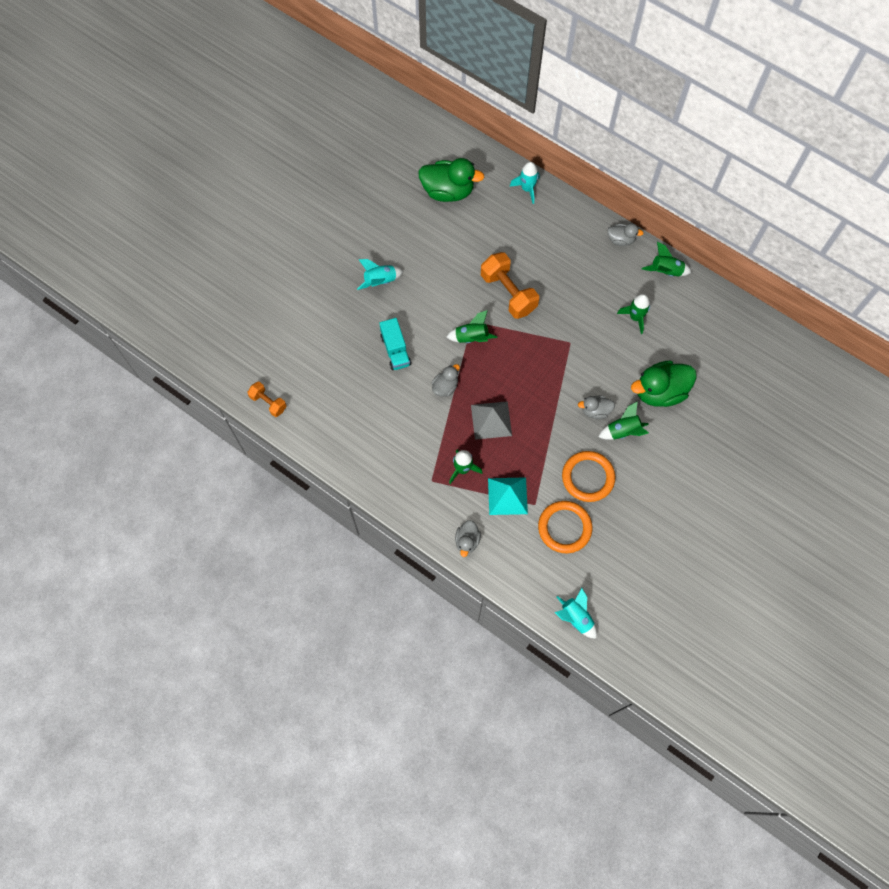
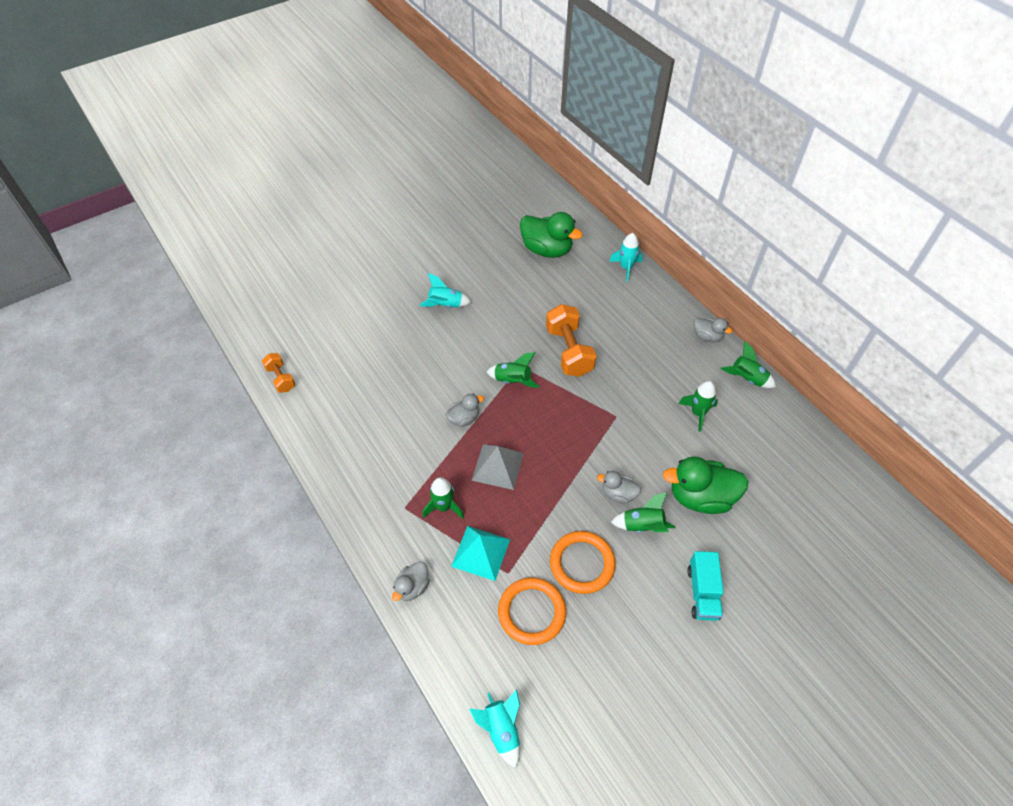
camera: 20 degrees right, 15 degrees down
turquoise truck [379,318,411,370] -> turquoise truck moved to [687,551,724,621]

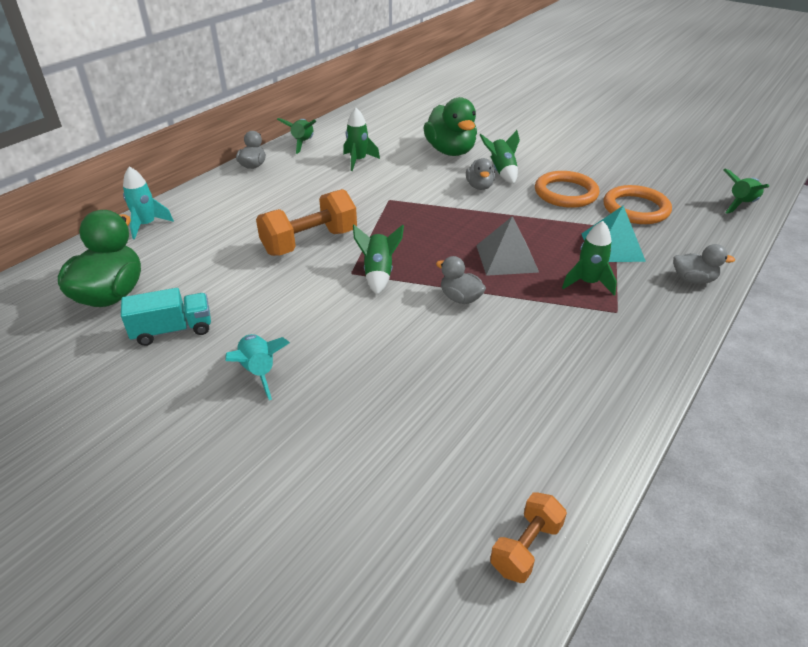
camera: 110 degrees left, 15 degrees down
turquoise rocket [469,689,520,768] -> green rocket [724,169,769,214]
turquoise truck [687,551,724,621] -> turquoise truck moved to [121,288,211,346]

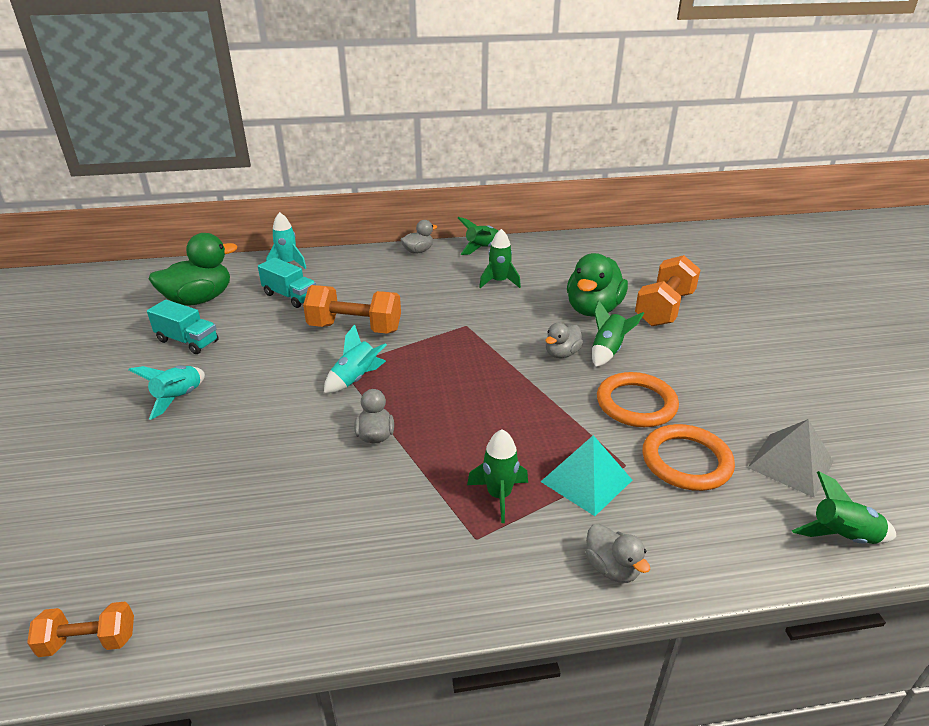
camera: 45 degrees right, 5 degrees down
green rocket [353,225,404,295] -> turquoise rocket [324,324,387,393]
grey pyramid [476,216,539,276] -> grey pyramid moved to [748,419,834,498]
none -> turquoise truck [258,258,316,308]
none -> orange dumbbell [635,255,701,326]

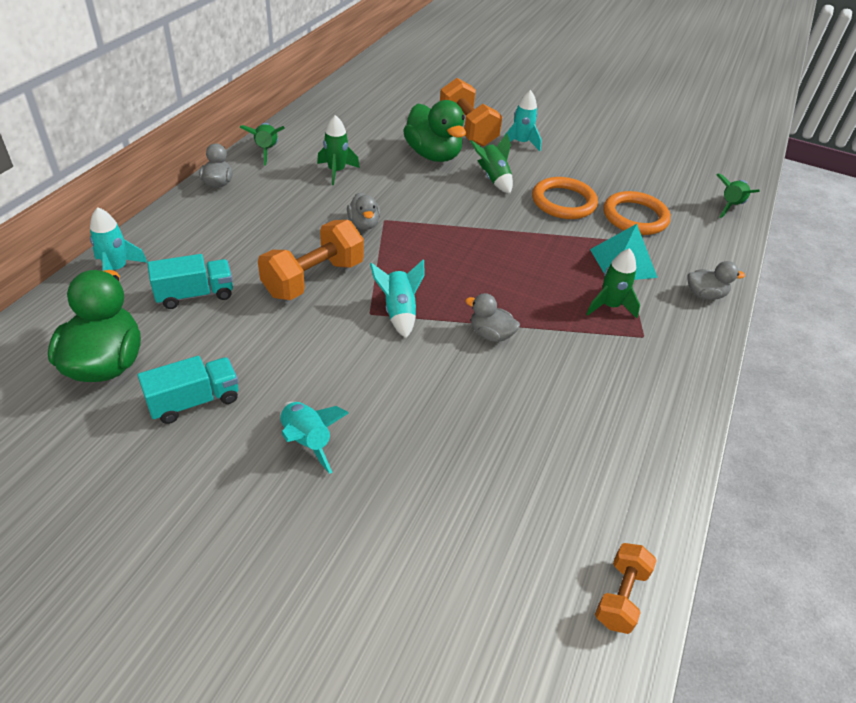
camera: 60 degrees left, 10 degrees up
grey duck [545,323,583,358] -> grey duck moved to [347,192,380,230]
grey pyramid [748,419,834,498] -> none
none -> turquoise rocket [504,90,542,151]

